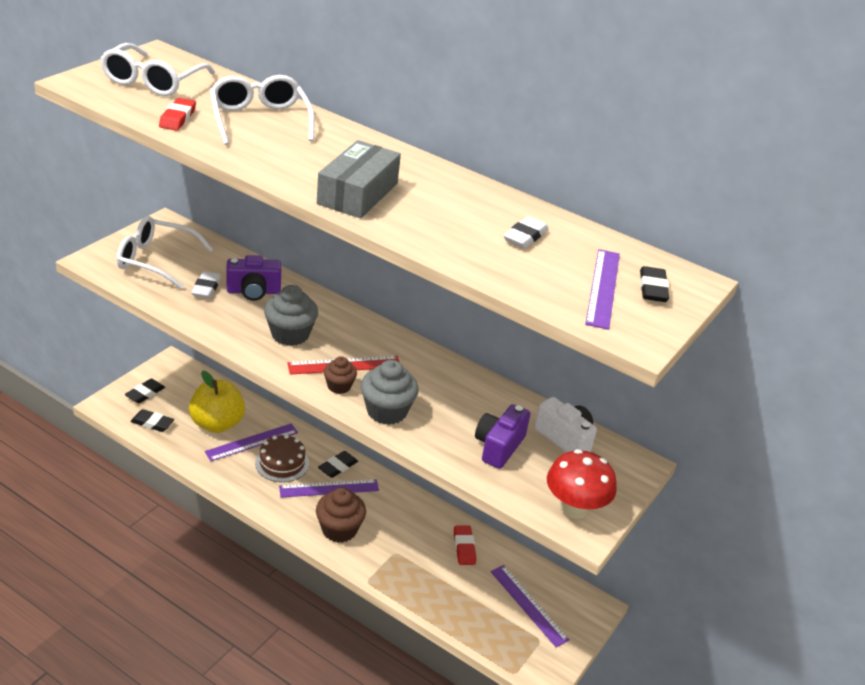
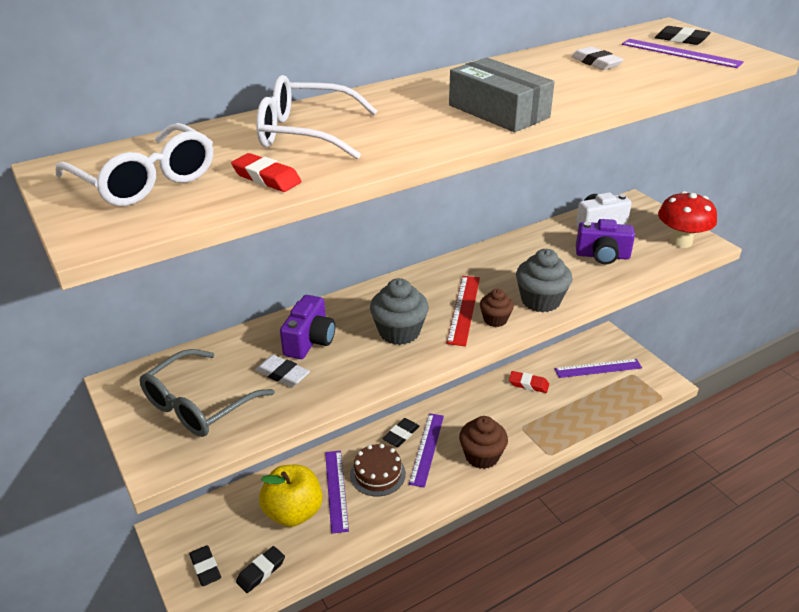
camera: 60 degrees left, 0 degrees up
white glasses [116,216,213,289] -> grey glasses [140,349,275,437]
black eraser [318,451,358,478] -> black eraser turned 60 degrees clockwise [382,418,420,447]
purple camera [475,404,530,469] -> purple camera turned 45 degrees counterclockwise [576,219,635,264]

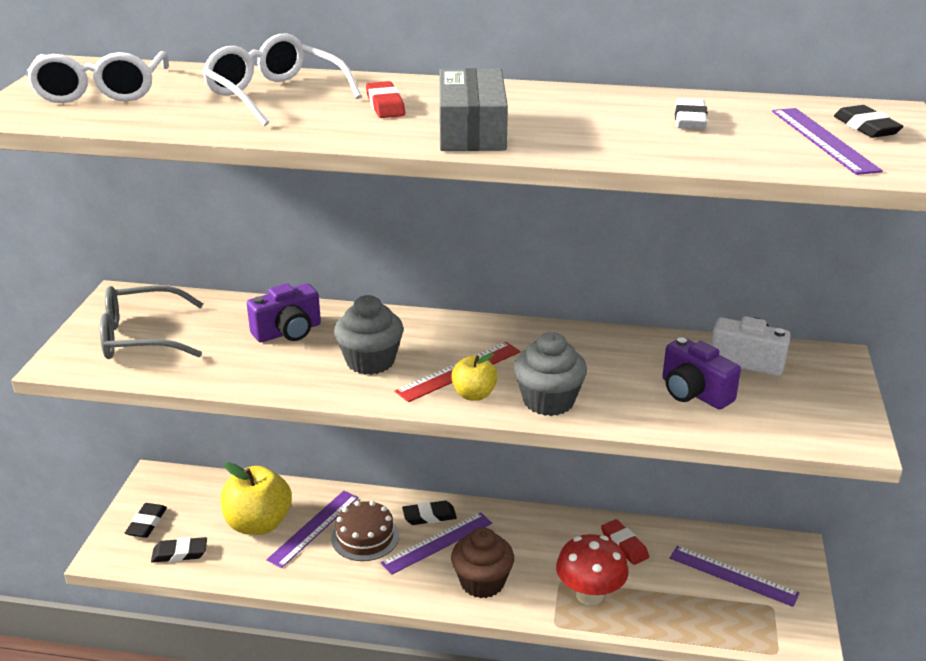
camera: 40 degrees right, 5 degrees down
red eraser [231,153,301,192] -> red eraser moved to [366,81,405,118]
white eraser [255,355,310,387] -> none
brown cupcake [480,289,514,327] -> yellow apple [451,353,498,401]
red mushroom [658,191,717,248] -> red mushroom moved to [556,534,629,606]

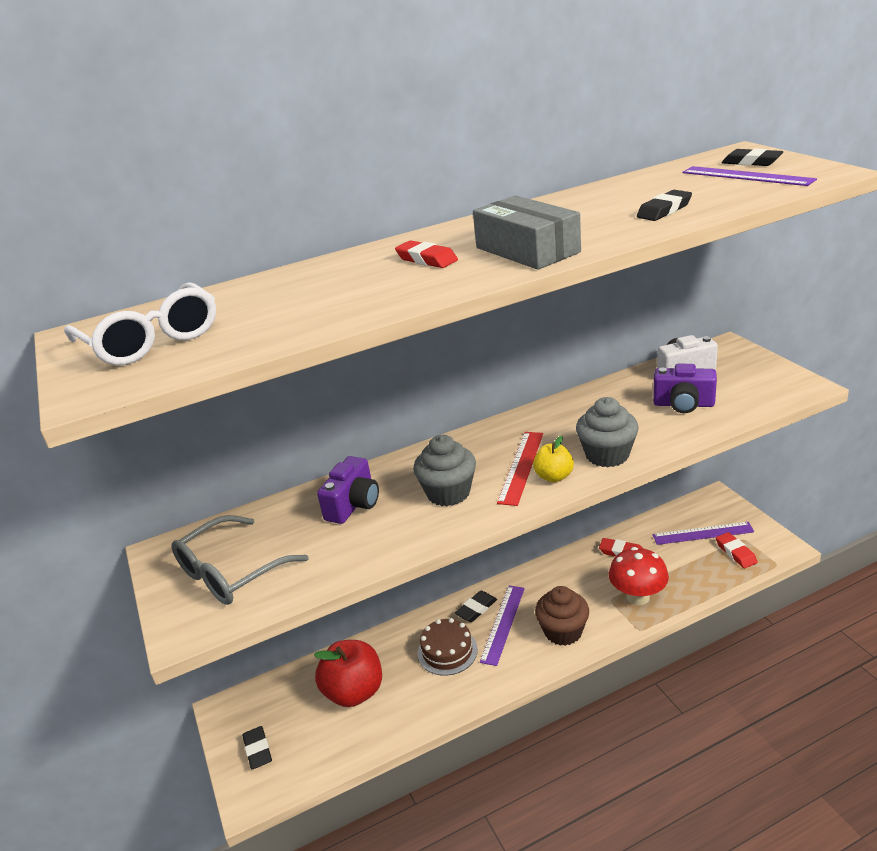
camera: 30 degrees left, 0 degrees up
black eraser [151,537,207,563] -> black eraser moved to [637,190,692,221]
white glasses [202,33,362,126] -> none
yellow apple [221,462,292,535] -> red apple [314,640,382,707]
purple ruler [266,491,358,568] -> none
white eraser [675,98,708,129] -> none
none -> red eraser [716,532,758,568]

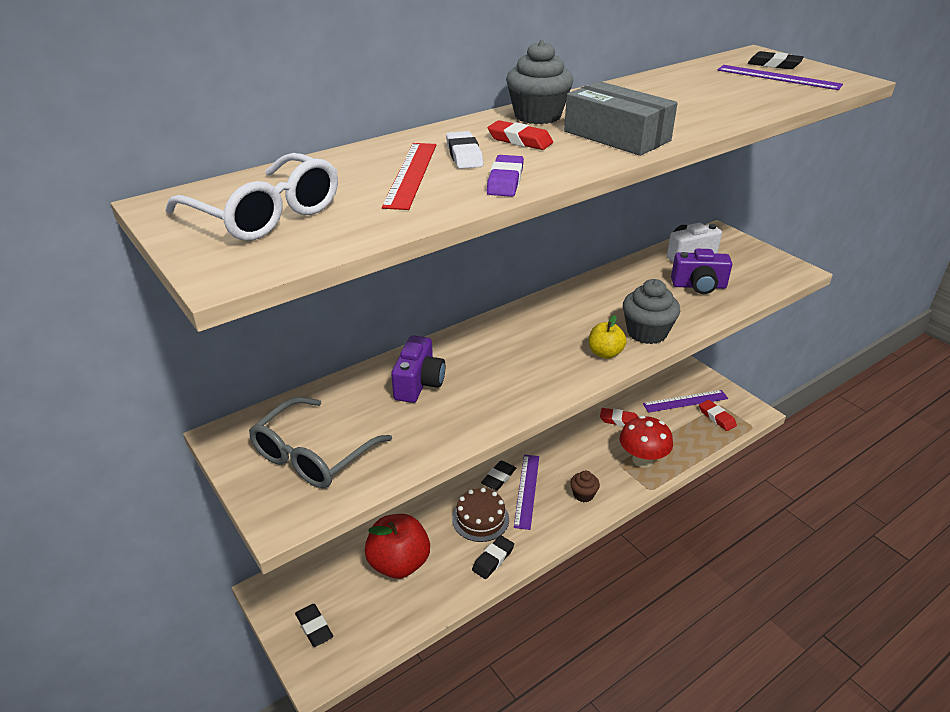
camera: 15 degrees left, 5 degrees up
grey cupcake [413,435,476,506] -> grey cupcake moved to [506,40,573,124]
red ruler [497,432,543,506] -> red ruler moved to [382,143,436,210]
brown cupcake [535,586,589,646] -> brown cupcake [570,471,600,502], size x0.59
black eraser [637,190,692,221] -> black eraser moved to [472,535,514,579]
none -> white eraser [446,131,483,169]
none -> purple eraser [487,155,524,197]

